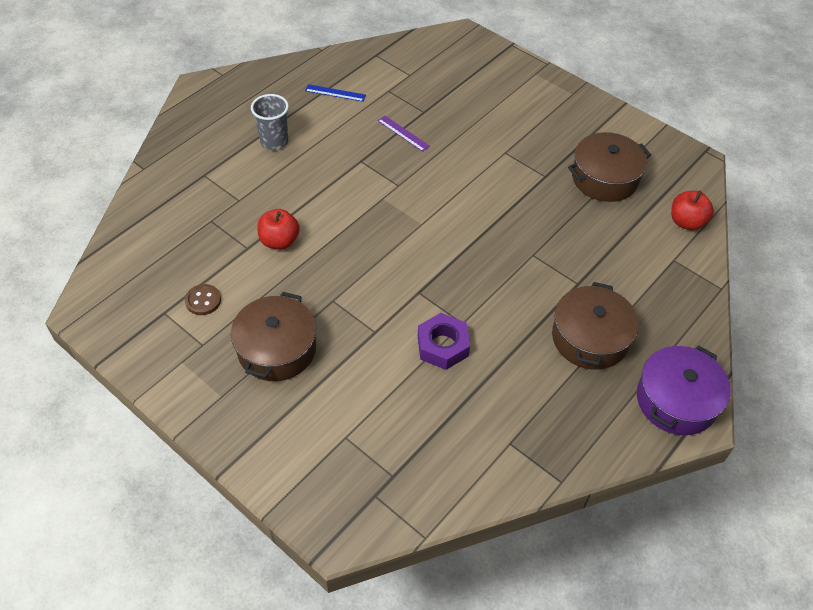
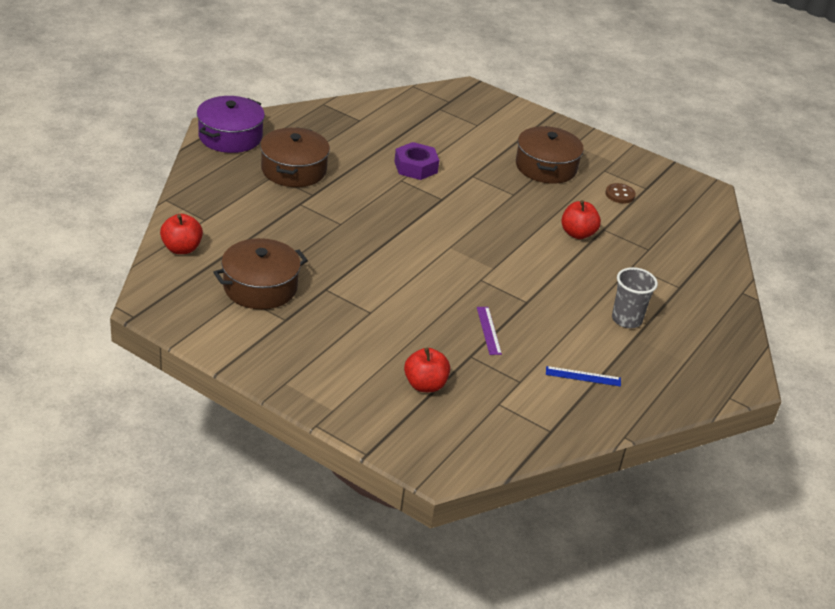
camera: 170 degrees right, 15 degrees down
purple ruler [378,116,430,152] -> purple ruler turned 45 degrees clockwise [477,307,502,355]
none -> red apple [404,348,450,392]

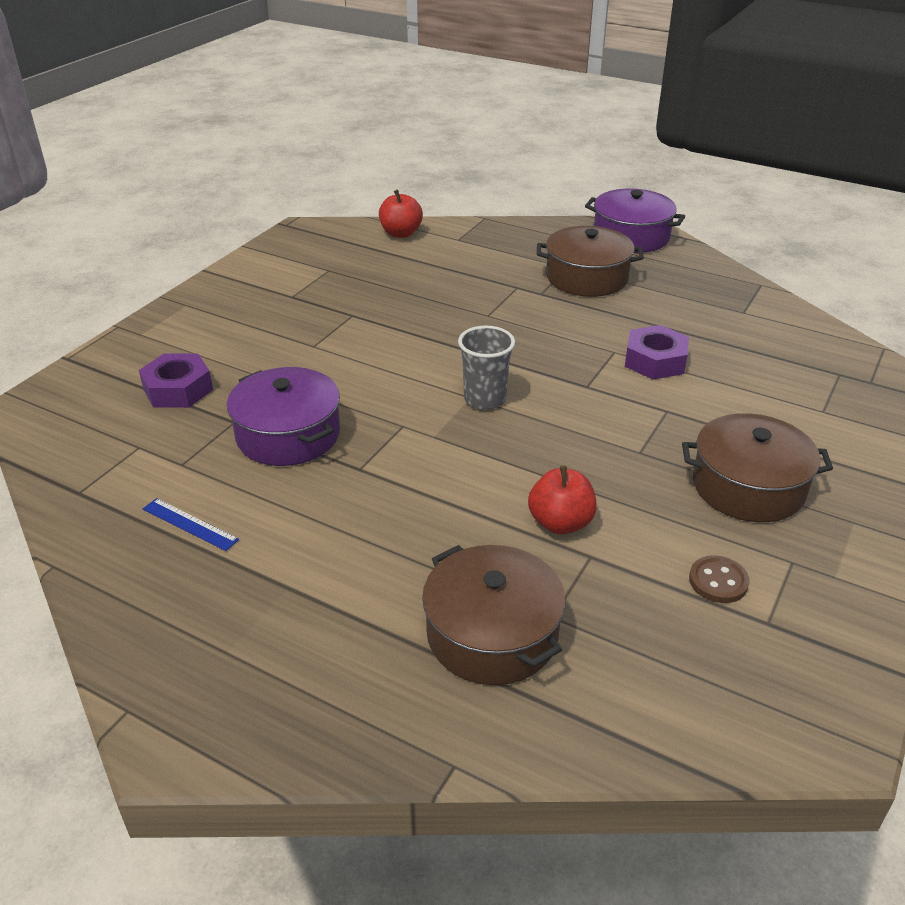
camera: 90 degrees right, 0 degrees up
brown pot [213,238,308,309] -> brown pot moved to [422,545,566,685]
red apple [404,348,450,392] -> purple nut [139,354,213,408]
purple ruler [477,307,502,355] -> purple pot [227,367,340,466]
blue ruler [546,366,621,387] -> blue ruler turned 60 degrees counterclockwise [143,498,239,551]
grey cup [612,267,658,328] -> grey cup moved to [458,326,515,410]

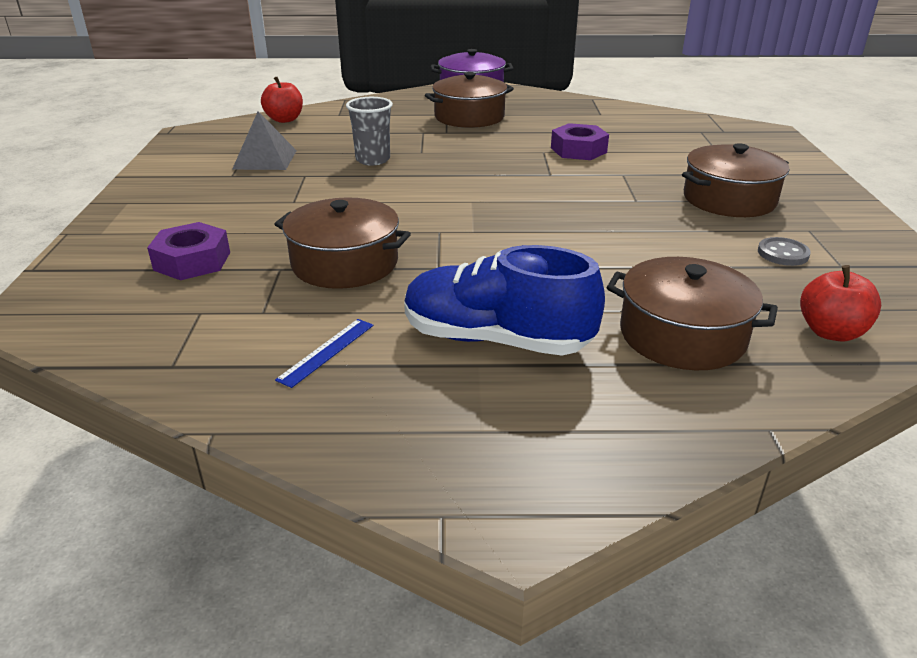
camera: 30 degrees left, 5 degrees down
blue ruler [143,498,239,551] -> blue ruler turned 60 degrees counterclockwise [275,319,374,388]
purple pot [227,367,340,466] -> brown pot [274,197,411,289]
grey cup [458,326,515,410] -> grey cup moved to [346,97,393,166]
red apple [528,466,597,534] -> red apple moved to [800,265,881,342]
brown button [689,556,750,603] -> grey button [758,237,811,266]
none -> grey pyramid [232,111,297,170]
none -> blue shoe [404,245,605,356]

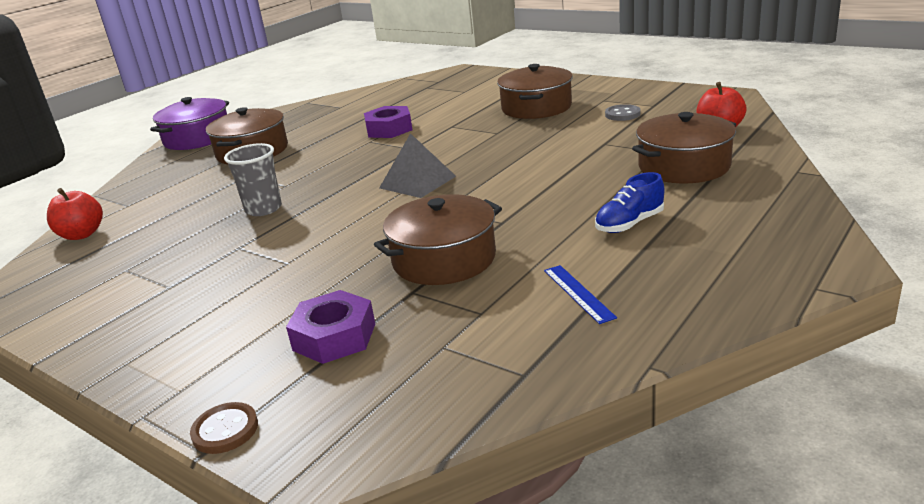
camera: 50 degrees left, 5 degrees down
grey pyramid [232,111,297,170] -> grey pyramid moved to [379,133,456,198]
blue shoe [404,245,605,356] -> blue shoe [595,172,664,233], size x0.53
none -> brown button [190,402,258,454]

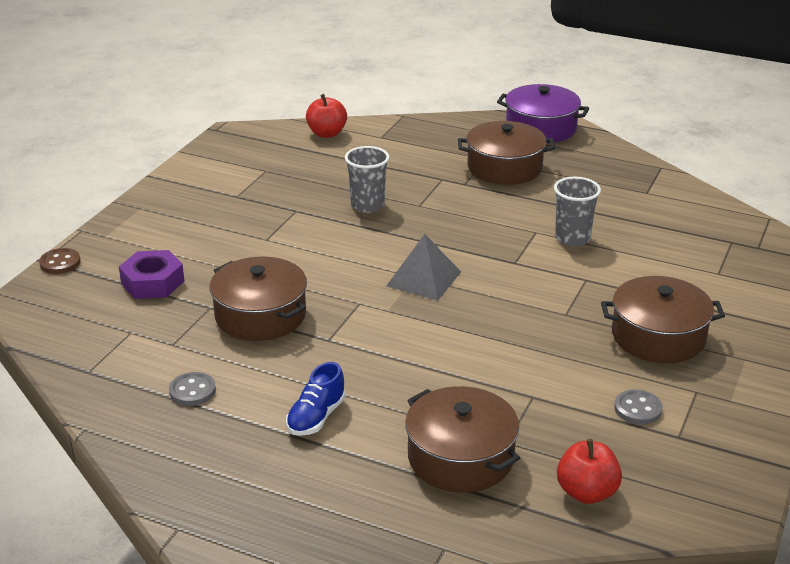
camera: 75 degrees right, 5 degrees up
purple nut [364,106,412,138] -> grey cup [554,177,601,246]
blue ruler [544,265,617,324] -> grey button [169,372,216,406]
blue shoe [595,172,664,233] -> blue shoe turned 105 degrees counterclockwise [286,362,345,436]

